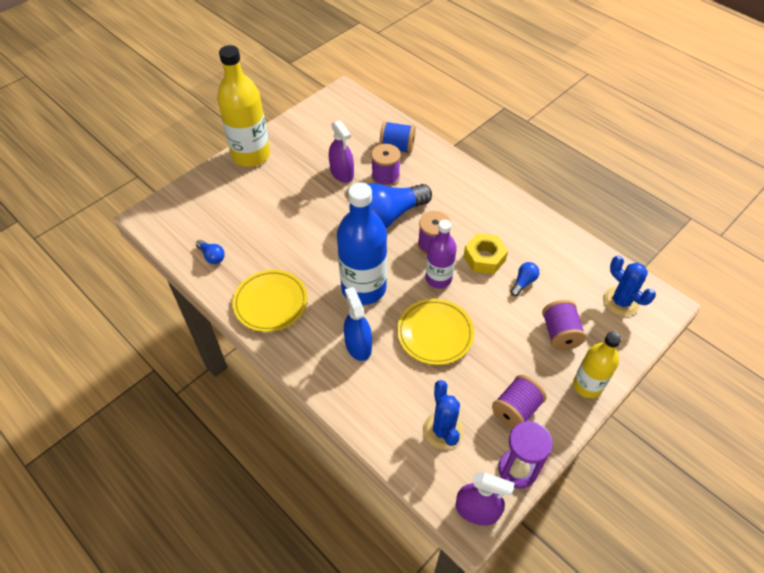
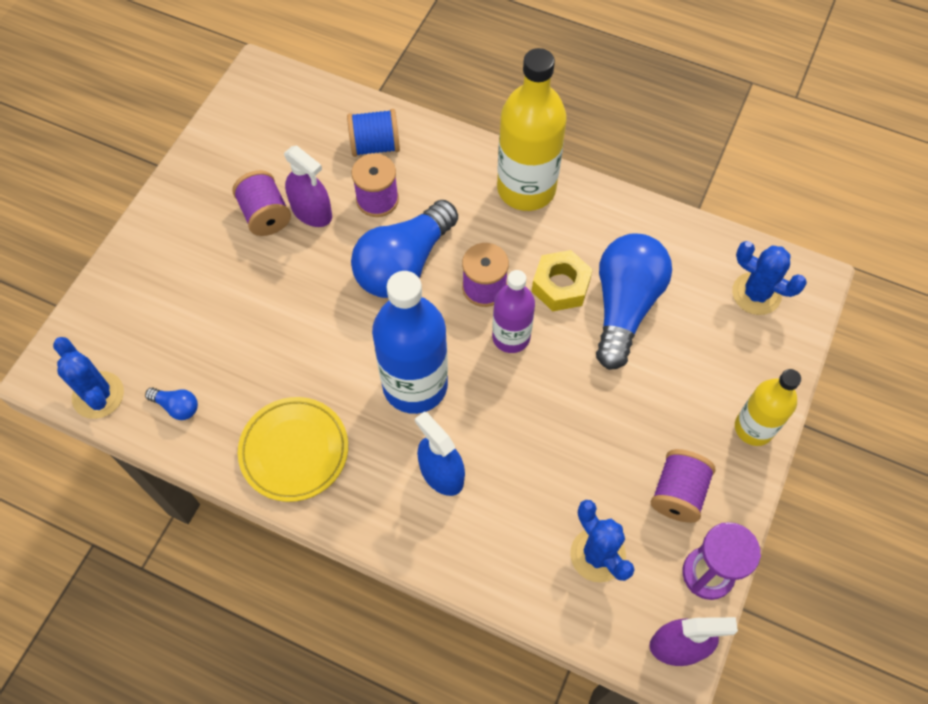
camera: 20 degrees left, 10 degrees up
yellow bottle [217,45,270,167] -> yellow bottle moved to [497,48,567,211]
yellow plate [397,298,474,365] -> none
blue light bulb [510,262,539,296] -> blue light bulb [596,234,672,370], size x2.44
purple spool [542,300,586,350] -> purple spool moved to [232,170,291,236]
none -> blue cactus [53,337,124,419]

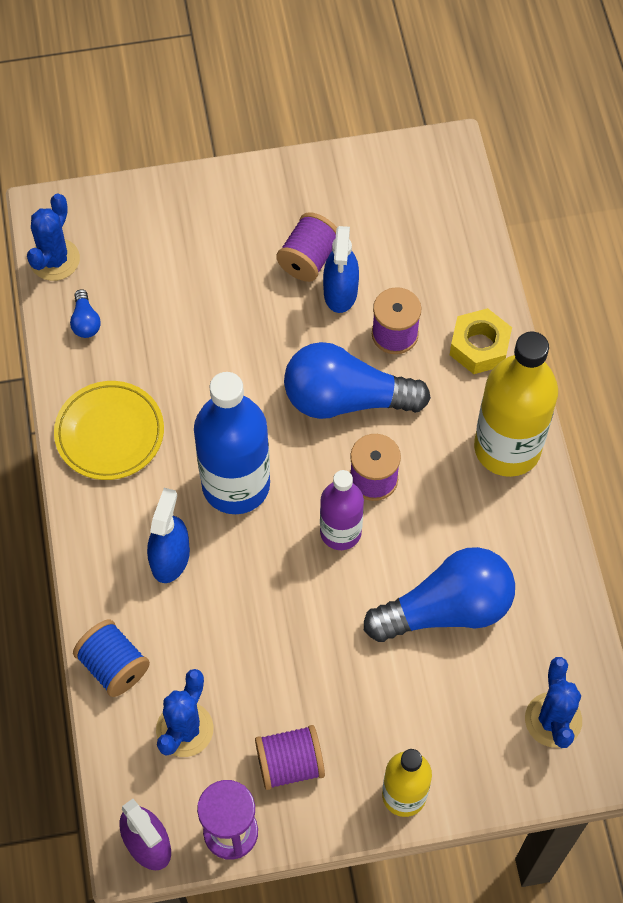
camera: 55 degrees right, 0 degrees up
purple spray bottle [284,145,332,227] -> blue spray bottle [323,226,359,313]
blue spool [347,109,400,157] -> blue spool moved to [73,619,150,697]
yellow nut [532,250,593,311] -> yellow nut moved to [450,308,512,374]

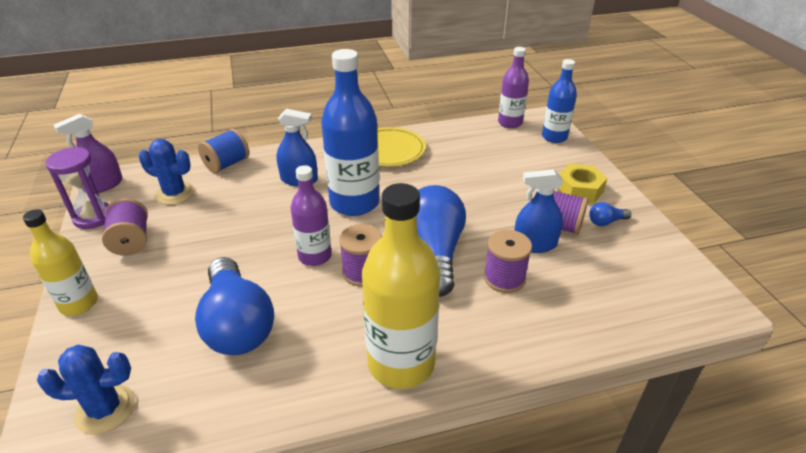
camera: 85 degrees right, 25 degrees down
blue cactus [27,194,80,281] -> purple bottle [498,47,529,128]
blue light bulb [70,289,101,338] -> blue light bulb moved to [589,202,631,226]
yellow nut [450,308,512,374] -> yellow nut moved to [557,164,608,203]
none -> blue bottle [542,59,577,143]

